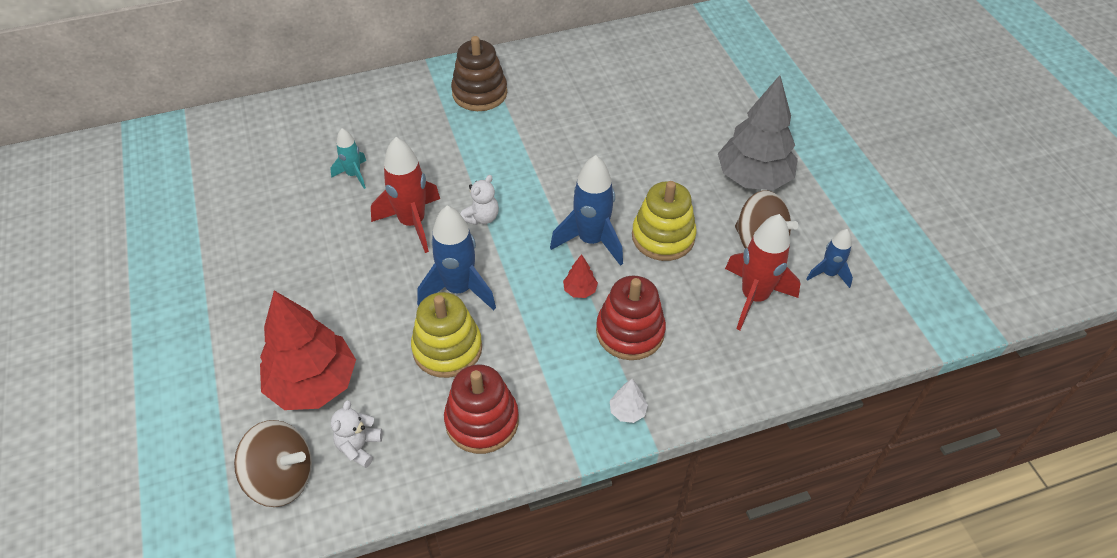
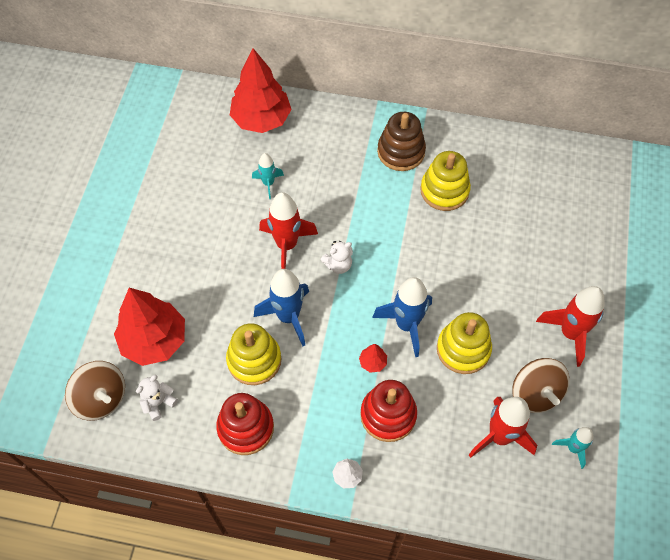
camera: 30 degrees right, 10 degrees up
grey tree [718,75,798,190] -> red rocket [536,286,605,367]
blue rocket [807,229,853,288] -> turquoise rocket [552,427,593,469]
none -> red tree [230,48,292,133]
none -> yellow stacking toy [420,151,471,211]

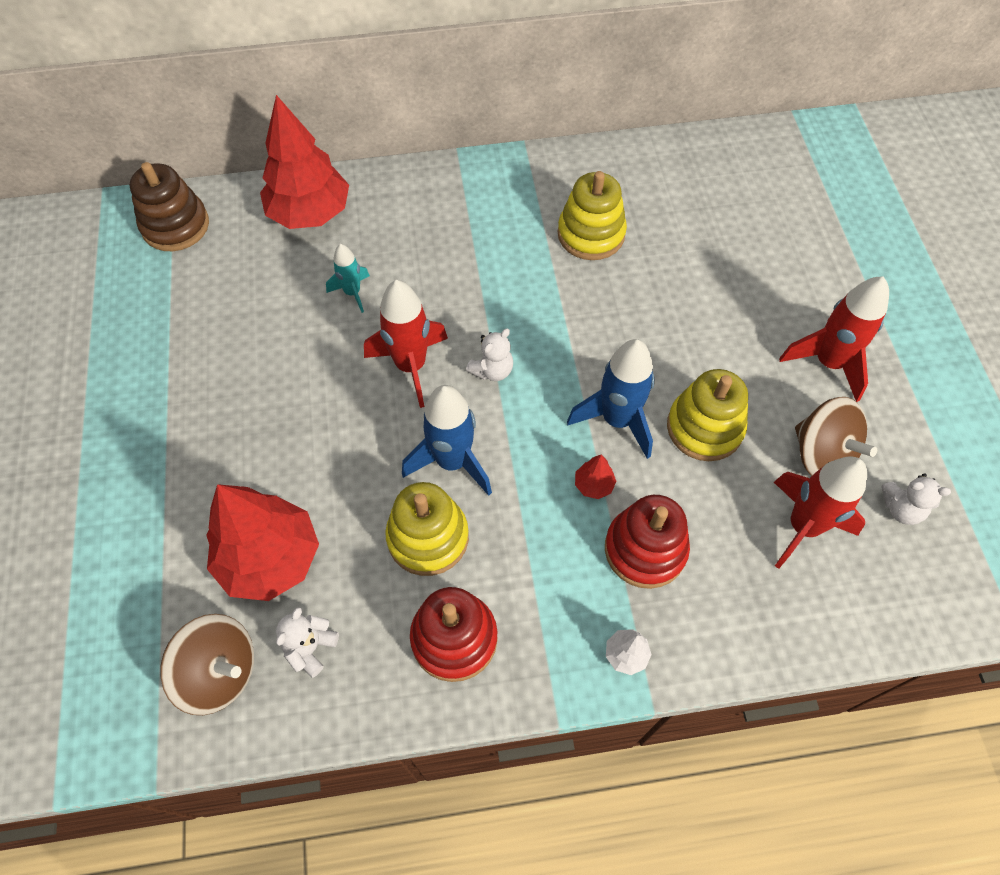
camera: 20 degrees left, 0 degrees up
brown stacking toy [377,112,426,171] -> brown stacking toy moved to [130,162,209,251]
turquoise rocket [552,427,593,469] -> white teddy bear [882,473,951,525]

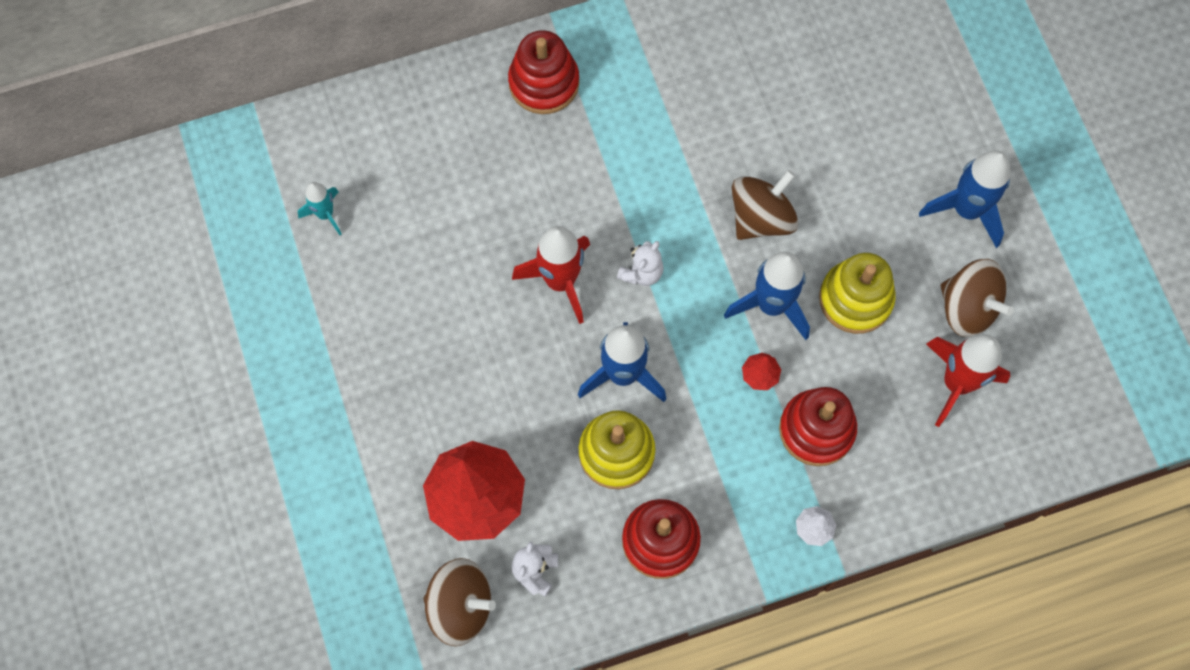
camera: 10 degrees left, 10 degrees up
brown stacking toy [130,162,209,251] -> none
red tree [260,95,349,229] -> none
turquoise rocket [326,244,370,313] -> turquoise rocket moved to [298,182,342,235]
yellow stacking toy [558,171,627,260] -> none
red rocket [779,276,889,402] -> blue rocket [919,150,1011,248]
white teddy bear [882,473,951,525] -> none
none -> red stacking toy [508,30,579,114]
none -> brown spinning top [732,170,799,240]

